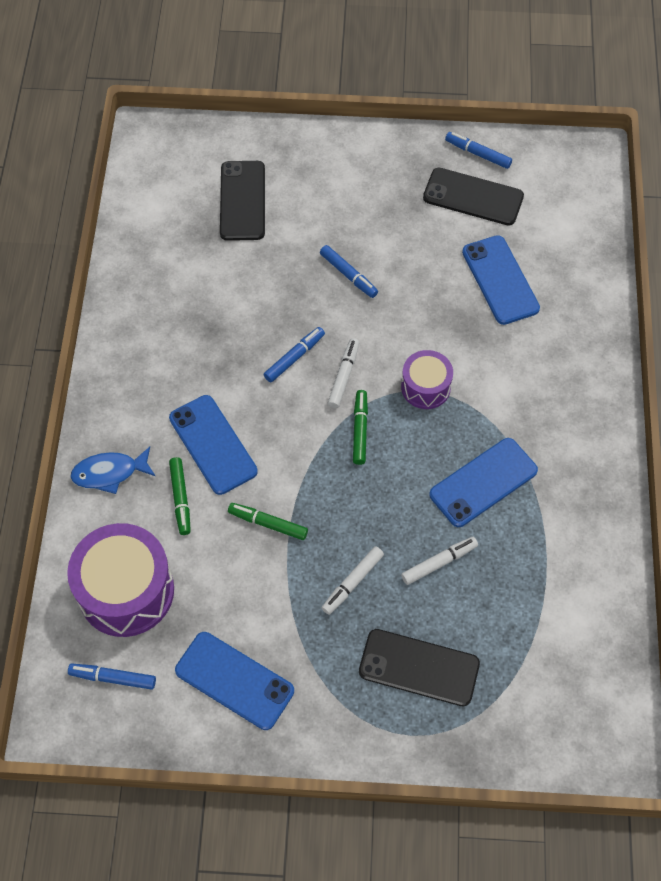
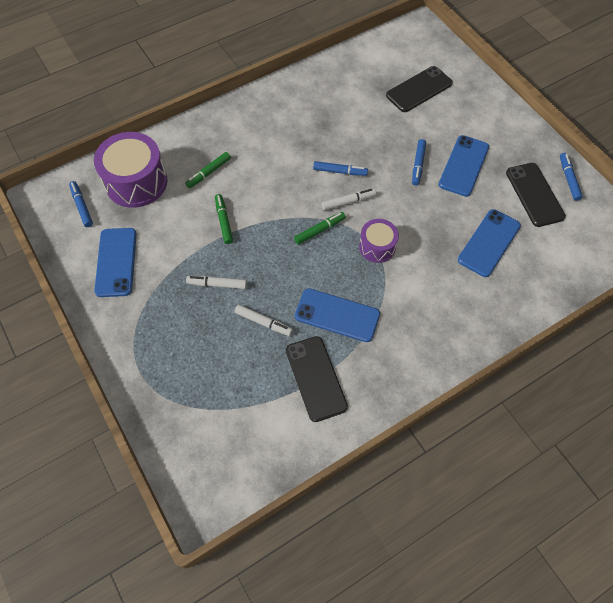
camera: 55 degrees right, 0 degrees up
blue fish [70,447,155,494] -> none
blue phone [169,395,258,495] -> blue phone moved to [439,135,489,197]
black phone [359,629,480,706] -> black phone moved to [286,336,348,422]

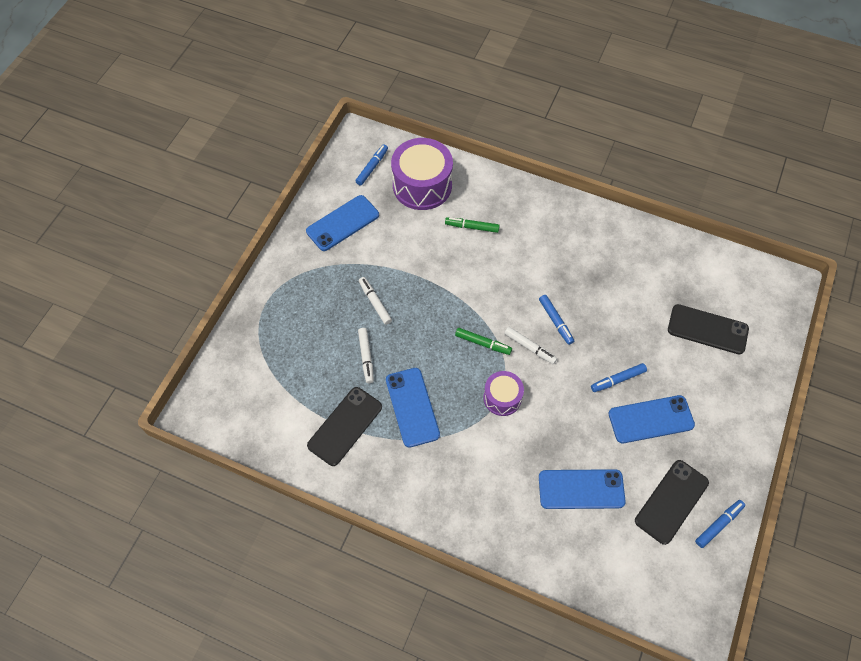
camera: 55 degrees right, 0 degrees up
green marker [215,194,233,244] -> none

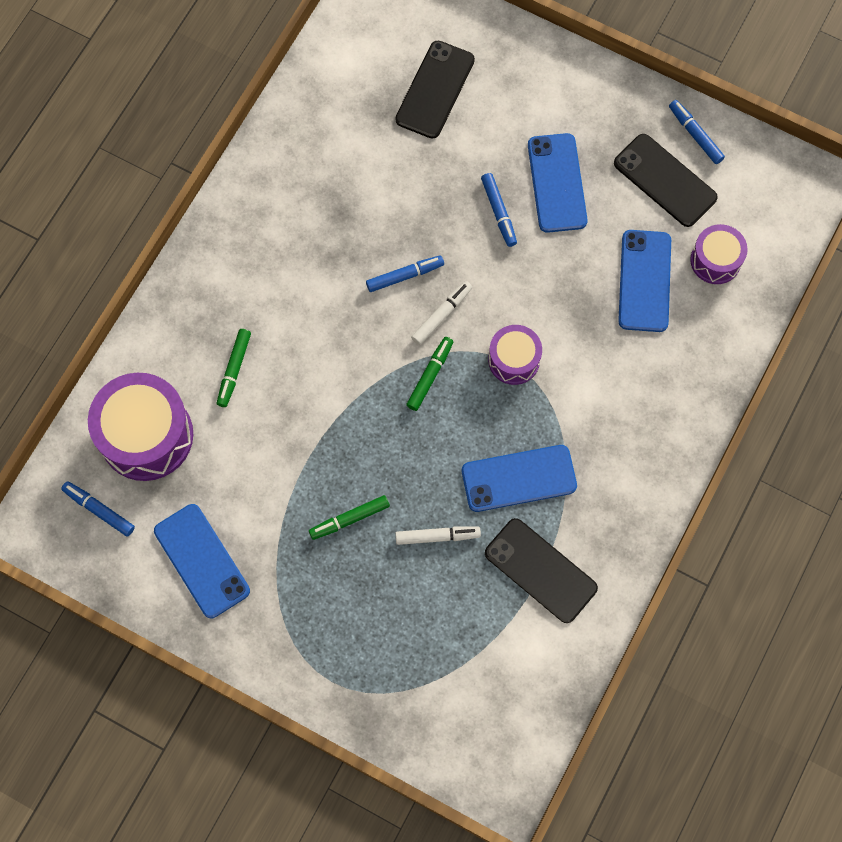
camera: 85 degrees left, 10 degrees up
white marker [359,277,392,325] -> green marker [309,495,390,540]
none -> purple drum [690,224,748,284]

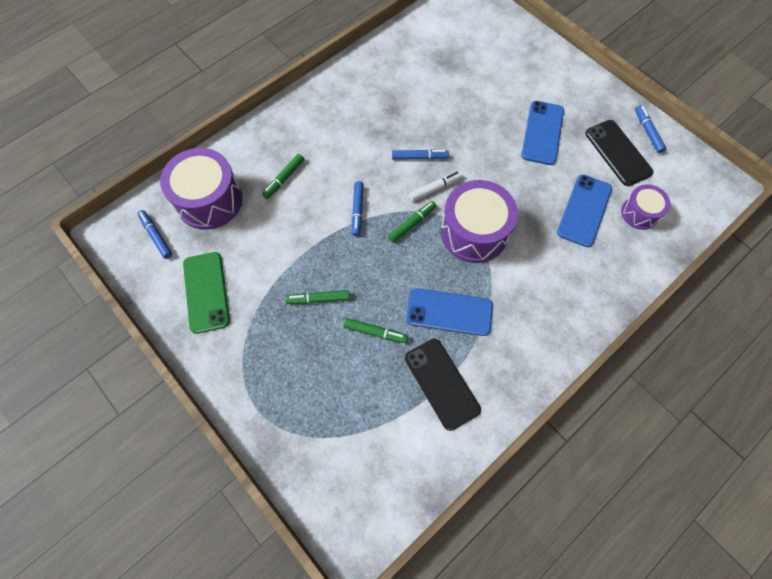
camera: 20 degrees right, 5 degrees down
blue phone [154,504,250,618] -> green phone [183,252,230,334]
black phone [395,41,475,139] -> none
white marker [395,526,481,545] -> green marker [344,318,408,343]
blue marker [481,173,517,247] -> blue marker moved to [352,181,364,236]
purple drum [488,325,542,385] -> purple drum [441,180,518,263], size x1.78

